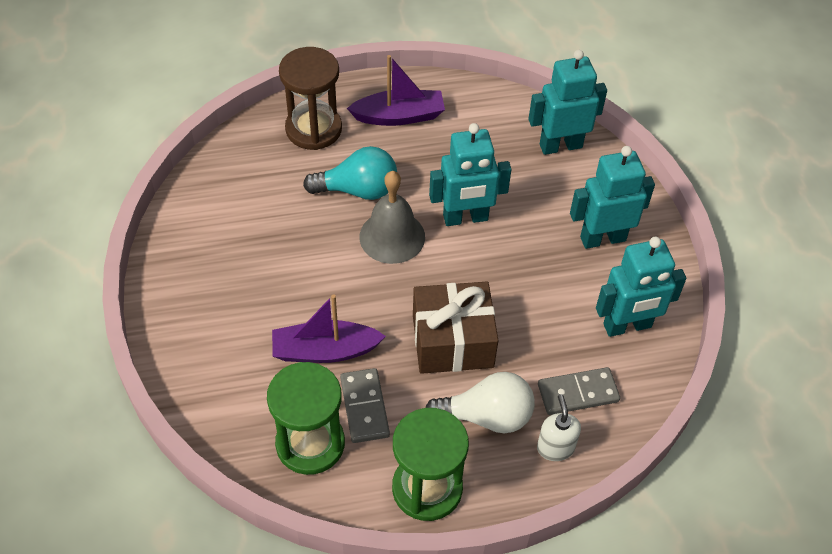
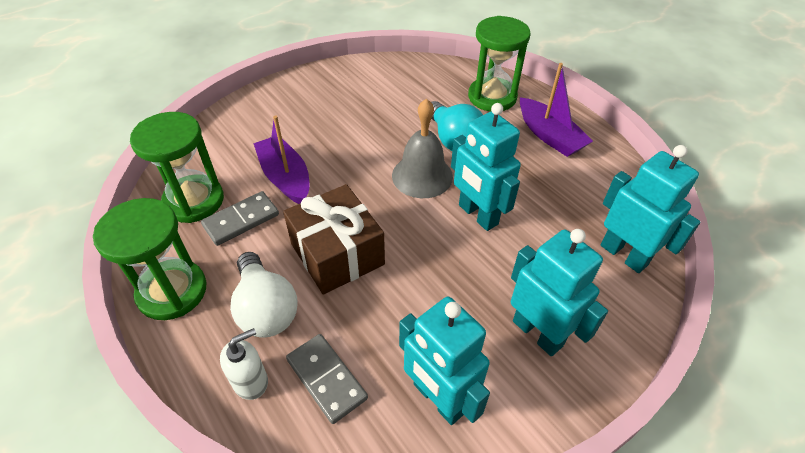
camera: 65 degrees right, 5 degrees down
brown hourglass [279,47,342,150] -> green hourglass [468,16,531,112]

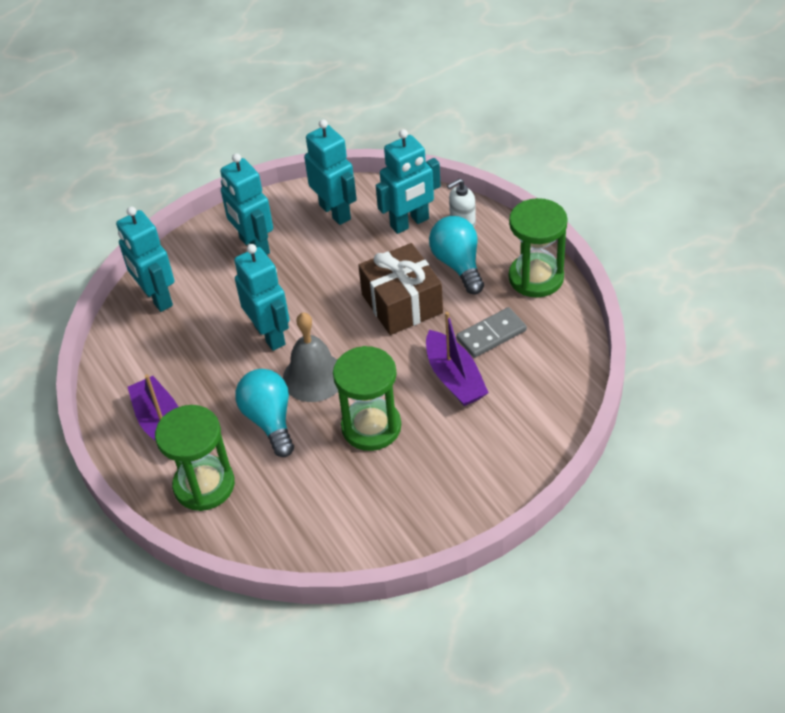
camera: 170 degrees left, 0 degrees up
green hourglass [130,112,224,223] -> green hourglass moved to [333,346,401,451]
white light bulb [230,252,298,338] -> turquoise light bulb [429,216,484,294]
grey domino [286,334,368,424] -> turquoise robot [376,129,441,234]

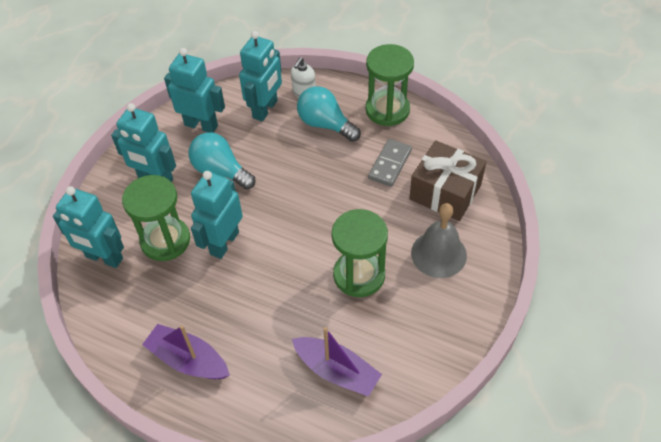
camera: 35 degrees left, 5 degrees up
green hourglass [155,405,235,511] -> green hourglass moved to [122,175,190,261]
turquoise robot [234,244,290,351] -> turquoise robot turned 90 degrees counterclockwise [191,171,243,259]
turquoise light bulb [235,369,294,457] -> turquoise light bulb moved to [189,133,255,189]
grey bell [283,313,338,402] -> grey bell moved to [411,203,467,278]
brown gift [358,243,443,335] -> brown gift moved to [409,140,486,221]
purple boat [426,312,489,406] -> purple boat moved to [292,327,382,397]

